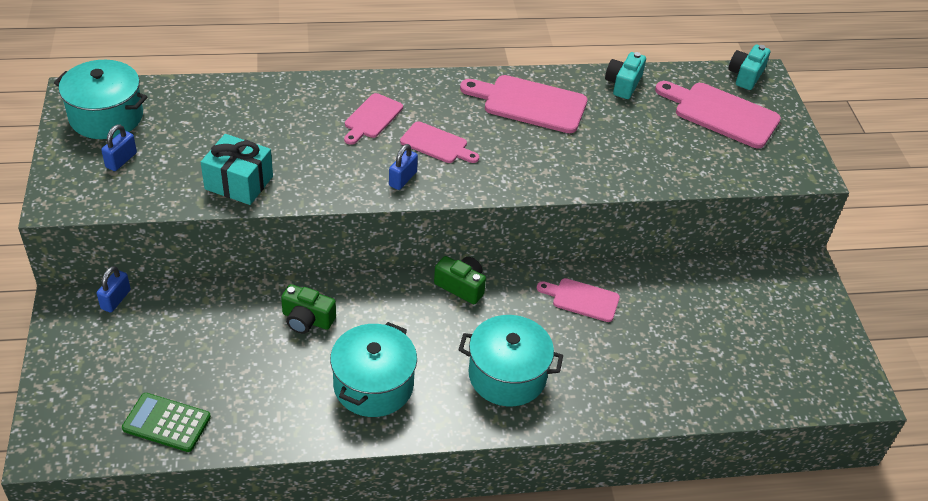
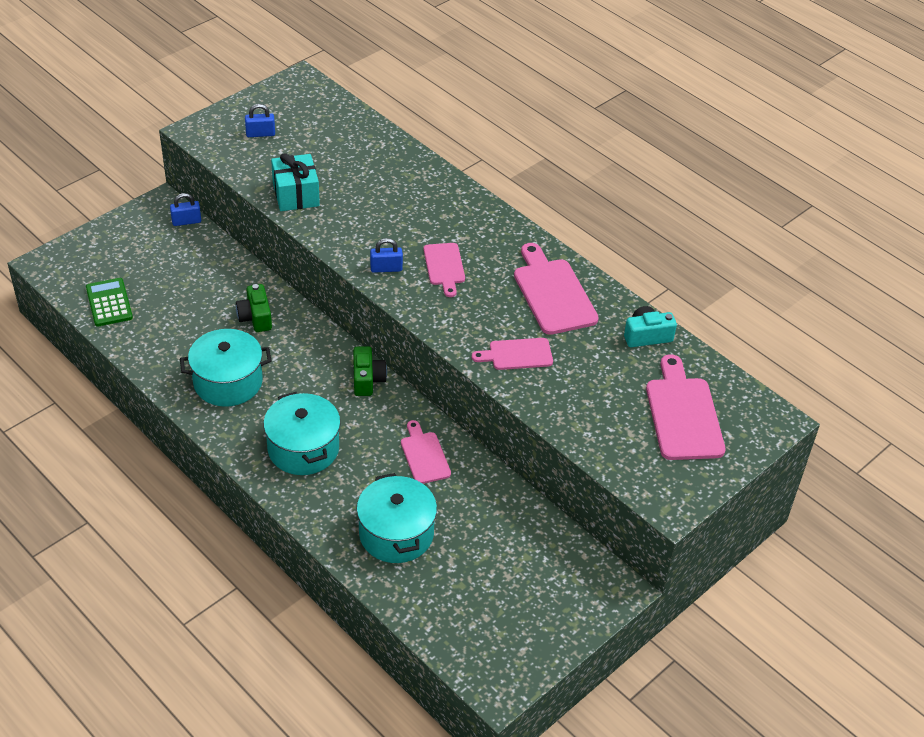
camera: 55 degrees right, 0 degrees up
turquoise pot [54,60,147,139] -> turquoise pot moved to [357,473,437,563]
pink cutting board [344,93,403,145] -> pink cutting board moved to [472,338,553,370]
turquoise camera [728,45,770,90] -> none

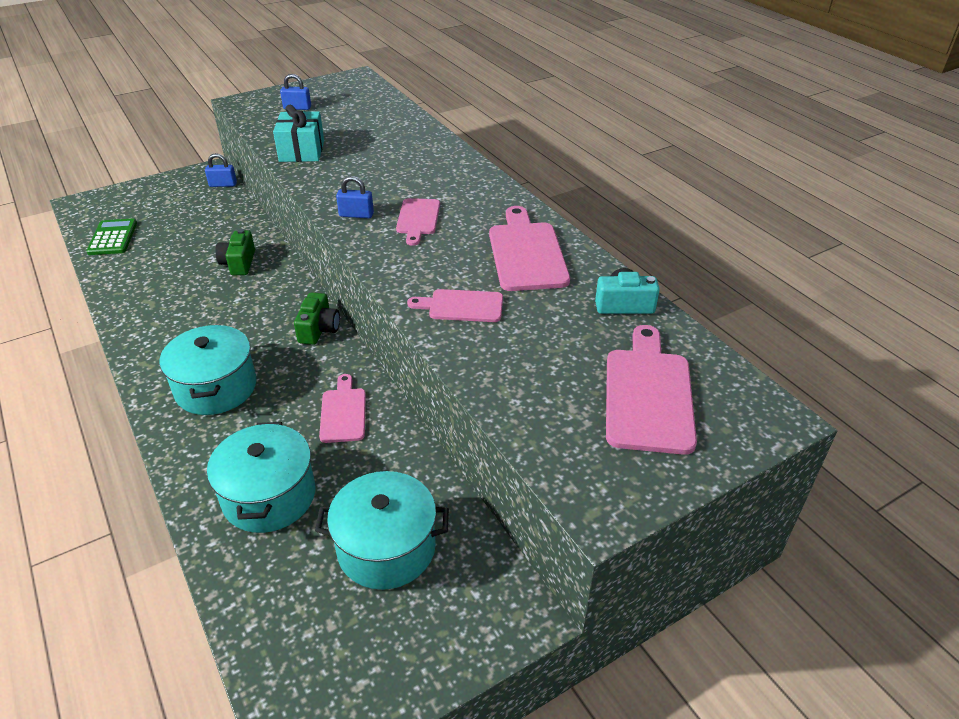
camera: 15 degrees right, 5 degrees down
turquoise pot [180,329,271,407] -> turquoise pot moved to [315,471,449,590]

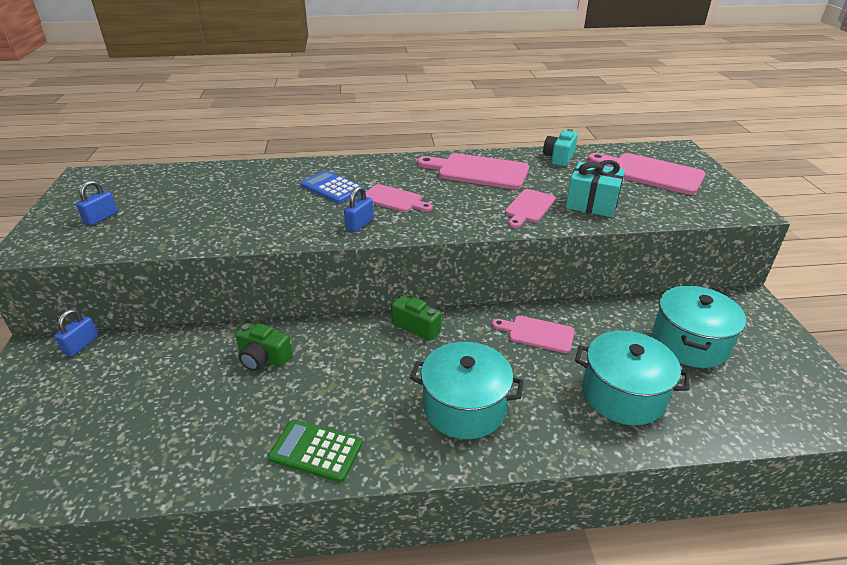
camera: 65 degrees left, 5 degrees down
green calculator [86,218,137,255] -> green calculator moved to [268,420,362,482]
turquoise gift [273,105,324,162] -> turquoise gift moved to [566,160,625,217]
none -> blue calculator [301,171,364,203]

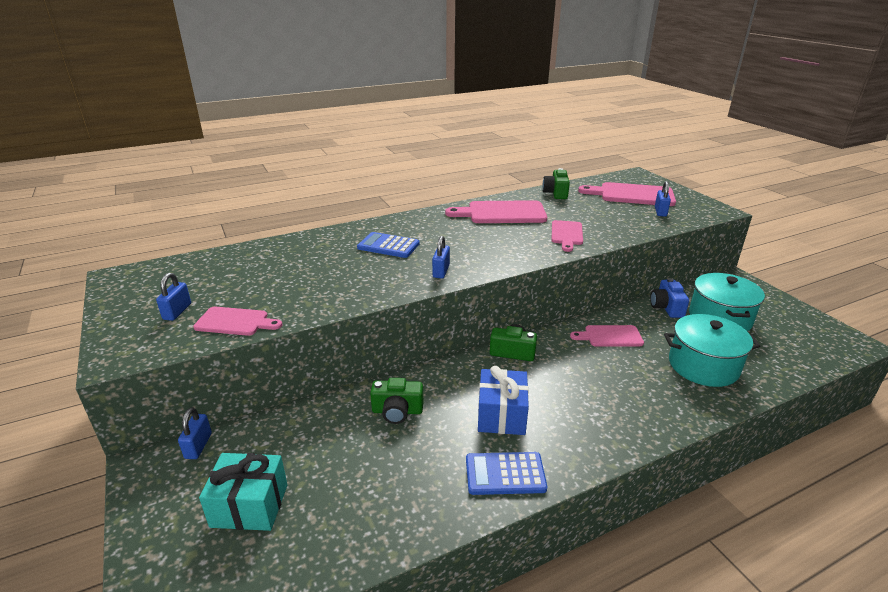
camera: 20 degrees left, 5 degrees down
green calculator [268,420,362,482] -> blue calculator [466,452,547,495]
pink cutting board [365,184,433,212] -> pink cutting board moved to [193,307,282,336]
turquoise pot [410,342,524,439] -> none
turquoise camera [543,129,578,166] -> green camera [542,168,570,199]
turquoise gift [566,160,625,217] -> turquoise gift moved to [199,453,287,531]
none -> blue gift [478,366,529,435]
none -> blue camera [650,278,689,318]
none -> blue padlock [655,181,671,217]

